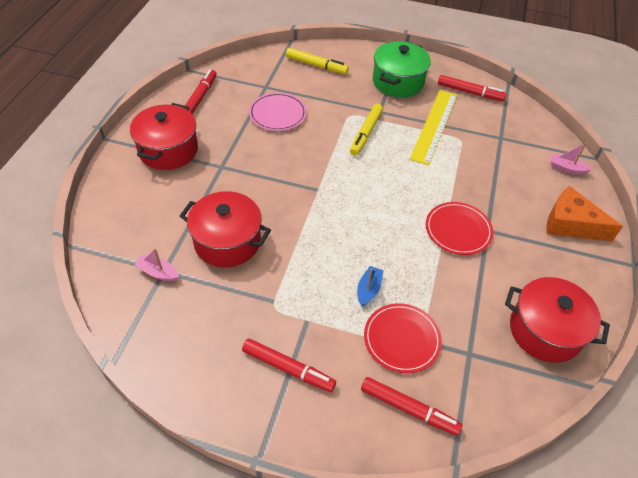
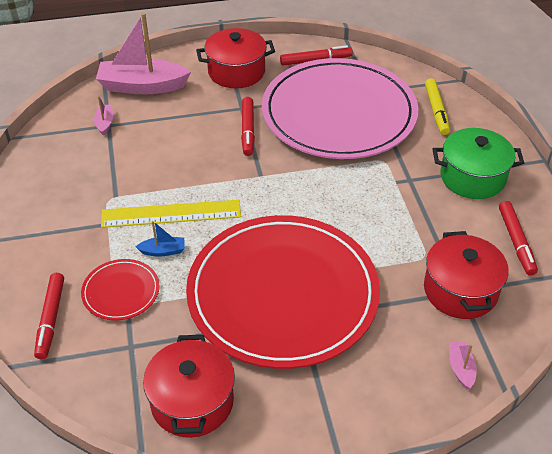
camera: 65 degrees right, 5 degrees down
red pot [180,191,271,268] -> red pot moved to [424,231,509,319]
red marker [242,339,336,392] -> red marker moved to [241,97,255,156]
pink plate [249,92,307,131] -> pink plate [262,58,418,159], size x2.46
yellow marker [350,104,383,156] -> none
yellow ruler [410,90,457,165] -> yellow ruler moved to [101,200,241,228]
red plate [426,202,493,255] -> red plate [186,215,380,369], size x2.46
orange cheese [547,186,623,241] -> none
none -> pink boat [96,13,191,94]

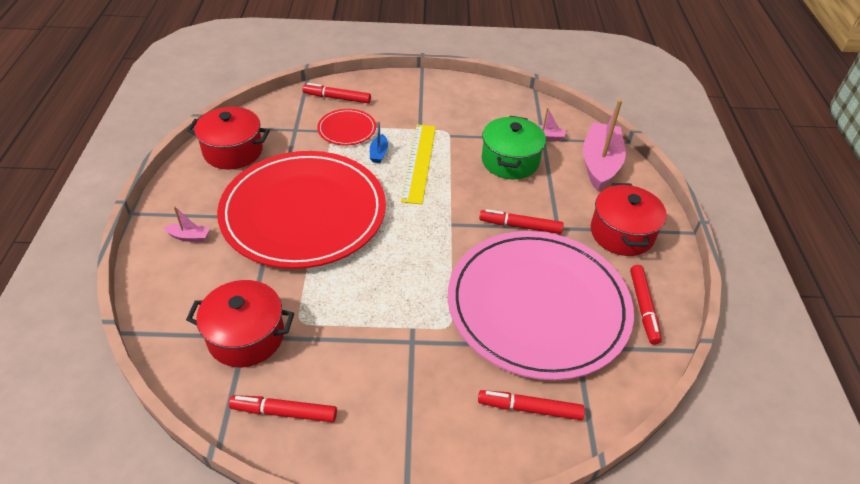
camera: 100 degrees right, 0 degrees up
yellow marker [425,78,450,135] -> red marker [478,390,585,420]
green pot [433,128,524,199] -> green pot moved to [482,116,546,179]
pink boat [449,341,477,390] -> pink boat moved to [164,206,210,242]

